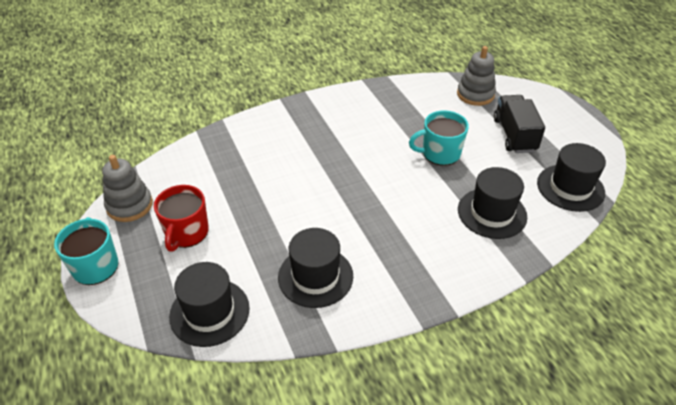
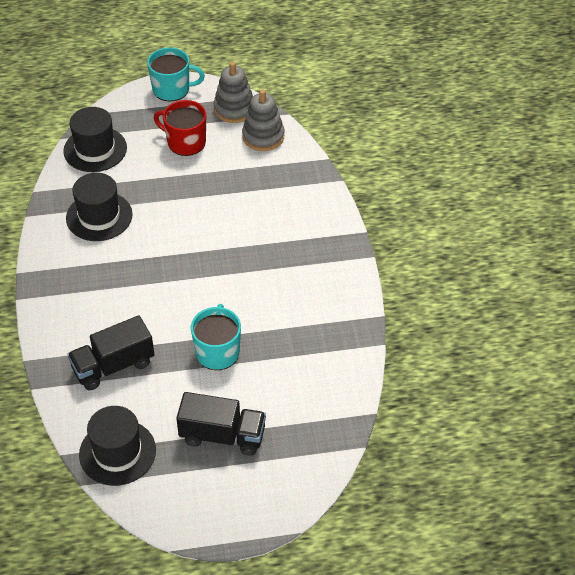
camera: 105 degrees right, 5 degrees up
grey stacking toy [457,46,496,106] -> grey stacking toy moved to [242,89,284,151]
black hat [458,167,527,239] -> black truck [67,315,155,390]

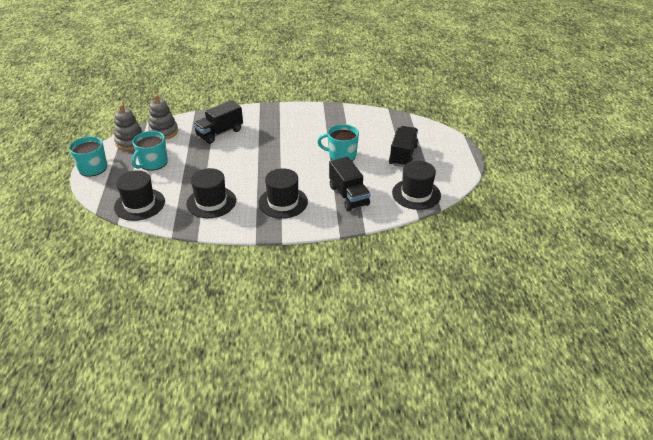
camera: 85 degrees left, 10 degrees down
red mug [154,100,206,156] -> turquoise mug [131,131,168,171]
none -> black truck [193,100,243,144]
none -> black hat [258,168,308,219]

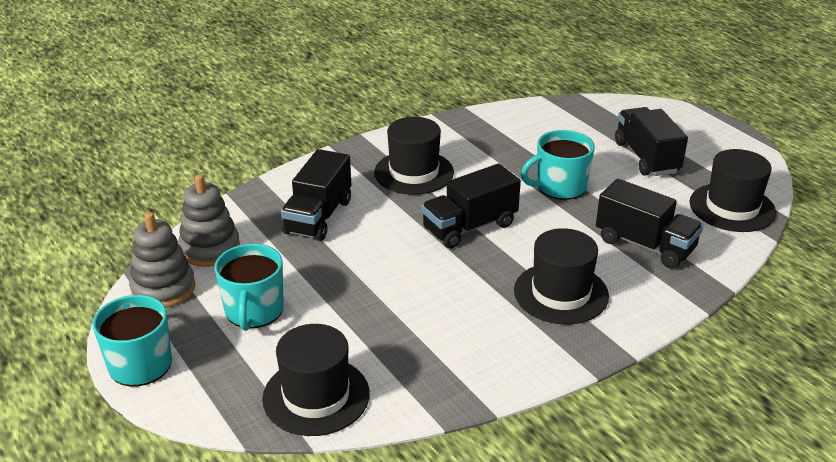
camera: 30 degrees left, 5 degrees down
black hat [186,168,236,218] -> black hat moved to [374,117,454,195]
none -> black truck [421,164,521,249]

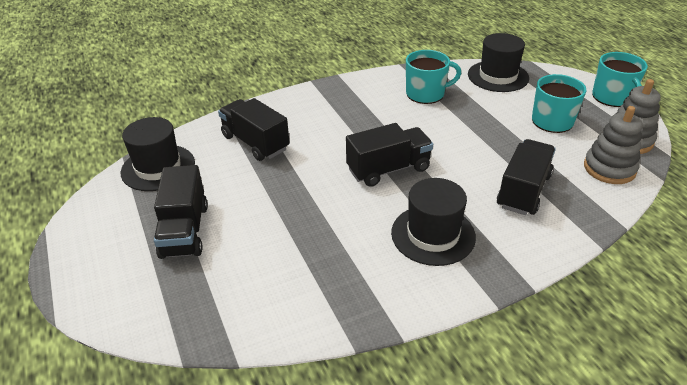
camera: 170 degrees left, 5 degrees up
black hat [514,228,609,324] -> none
turquoise mug [521,130,595,200] -> turquoise mug moved to [406,50,461,104]

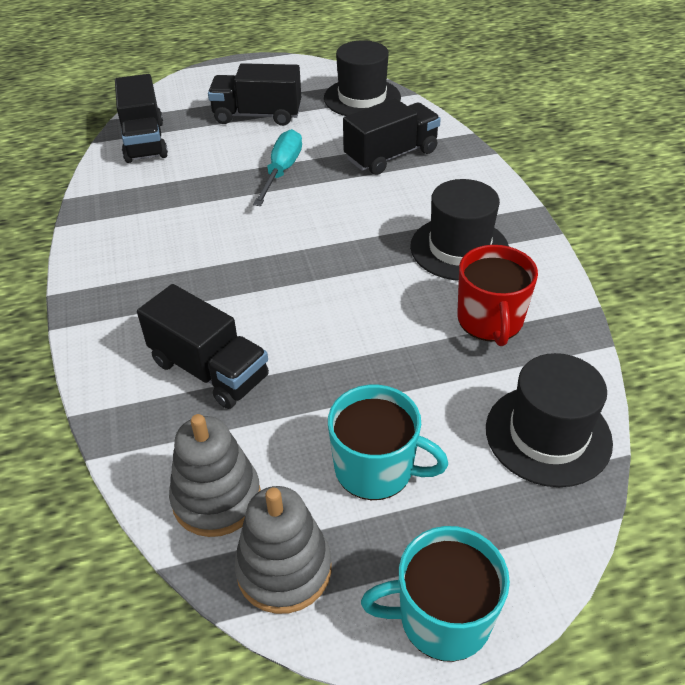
camera: 100 degrees right, 5 degrees up
black truck [346,123,433,187] -> black truck moved to [115,74,168,163]
black hat [391,178,476,266] -> black hat moved to [410,179,509,281]
turquoise mug [406,50,461,104] -> red mug [457,245,538,346]
none -> turquoise screwdriver [253,129,302,206]

